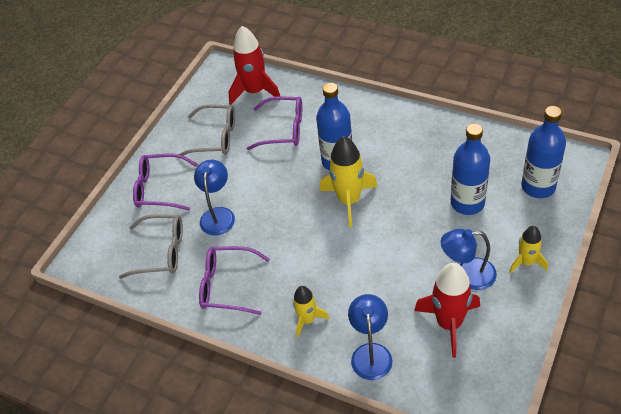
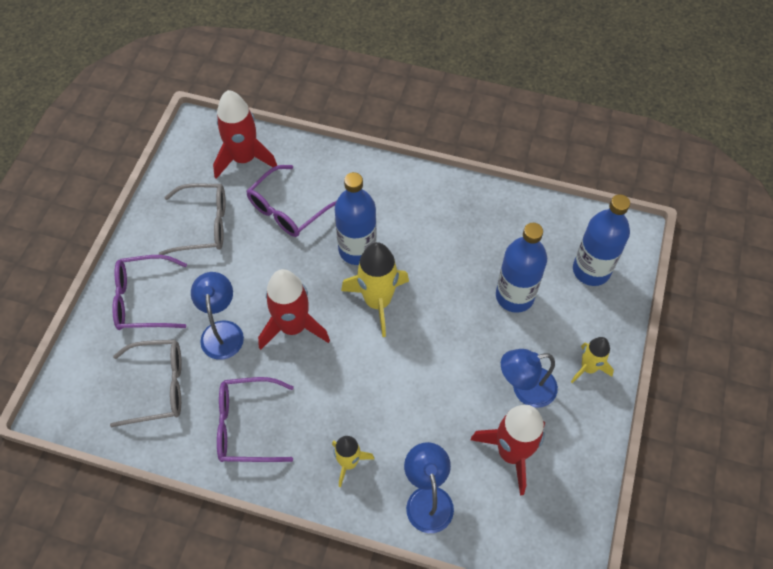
camera: 15 degrees left, 10 degrees up
purple glasses [247,97,302,150] -> purple glasses turned 135 degrees clockwise [247,165,336,237]
none -> red rocket [258,269,330,350]

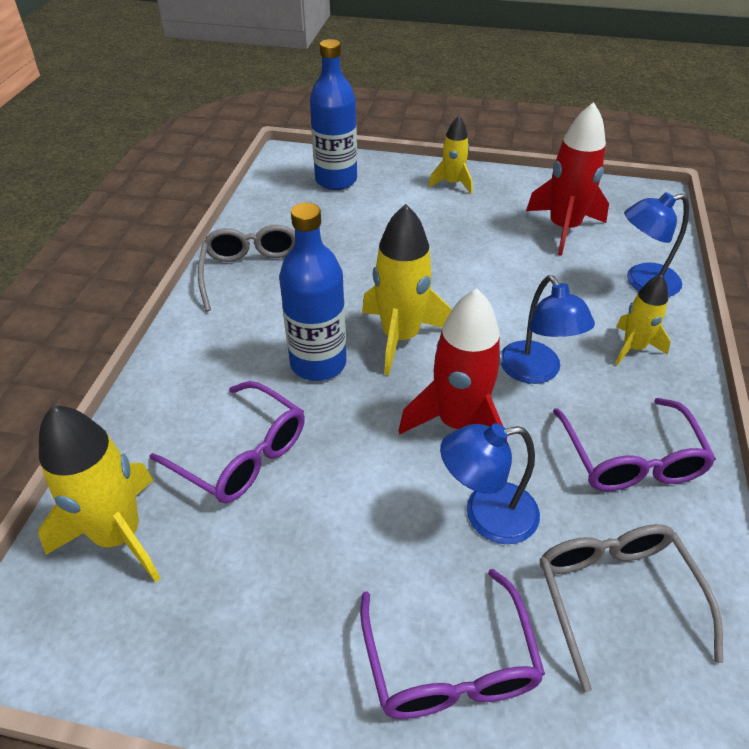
camera: 95 degrees left, 15 degrees down
grey glasses [159,183,226,255] -> grey glasses moved to [198,225,295,311]
red rocket [213,90,277,179] -> yellow rocket [38,405,161,583]
blue bottle [496,223,547,313] -> none
blue lamp [501,349,558,408] -> blue lamp moved to [501,275,595,384]

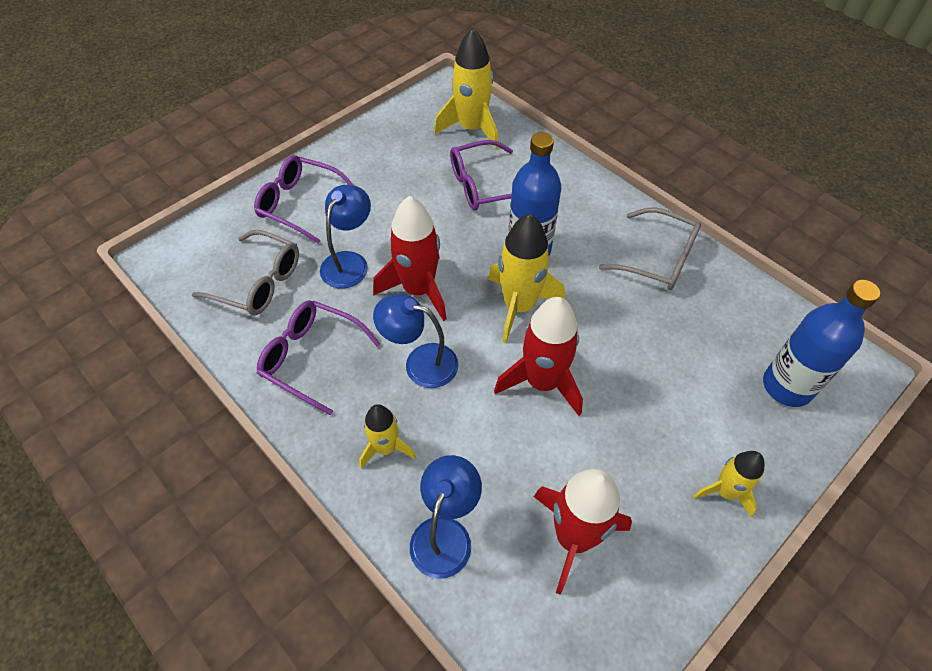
camera: 125 degrees right, 10 degrees up
none -> red rocket [494,297,583,416]

